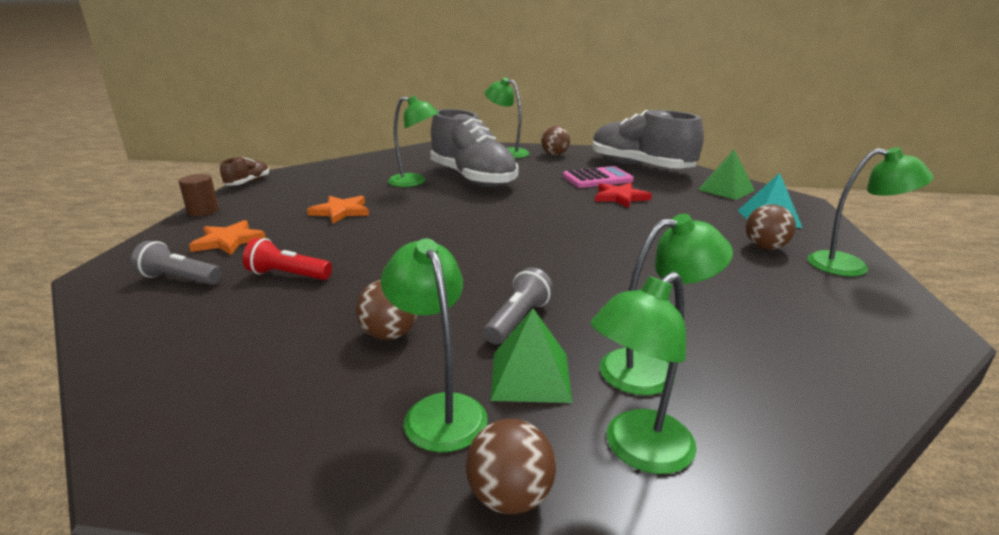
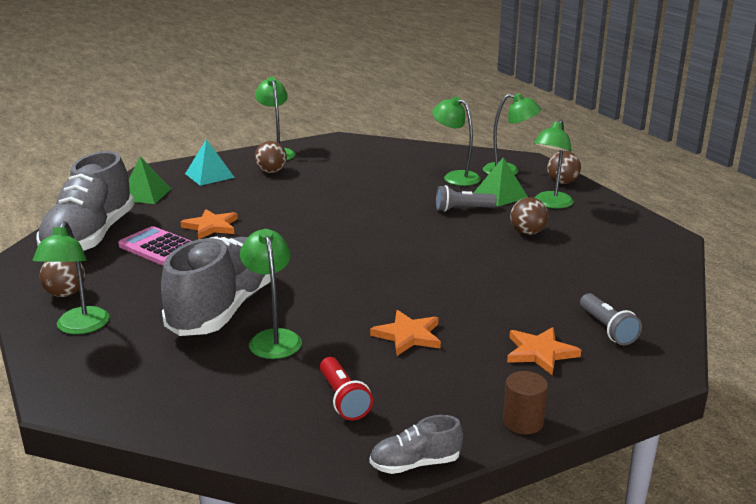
camera: 125 degrees left, 0 degrees up
brown shoe [220,157,269,186] -> grey shoe [370,415,463,474]
red flashlight [243,238,332,280] -> red flashlight moved to [320,357,373,420]
red star [595,183,652,208] -> orange star [180,209,238,239]

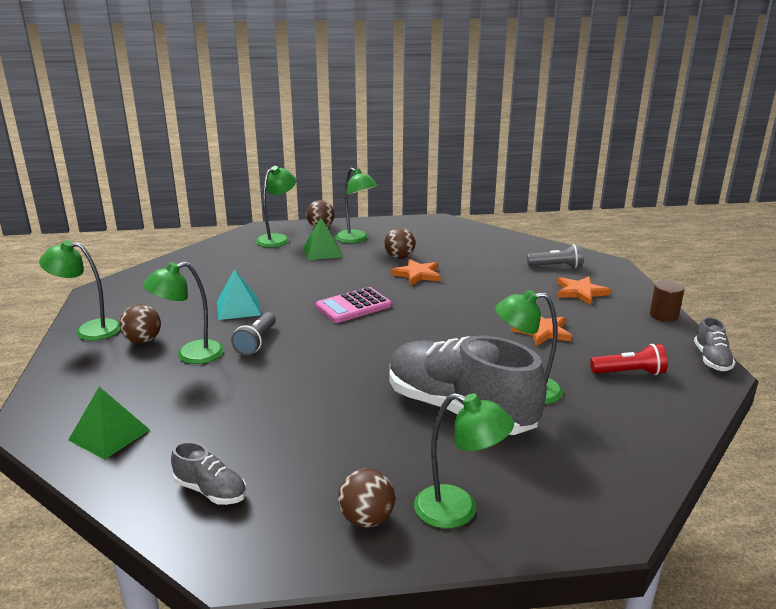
camera: 70 degrees left, 0 degrees up
grey shoe [36,151,134,252] -> grey shoe [171,441,246,505], size x0.44
pink calculator [118,226,191,266] -> pink calculator moved to [316,287,391,323]
orange star [180,209,238,239] -> orange star moved to [391,259,441,286]
turquoise pyramid [185,139,235,186] -> turquoise pyramid moved to [217,269,261,320]
green lamp [432,96,481,186] -> green lamp moved to [143,262,224,364]
grey flashlight [436,185,497,212] -> grey flashlight moved to [231,312,276,355]

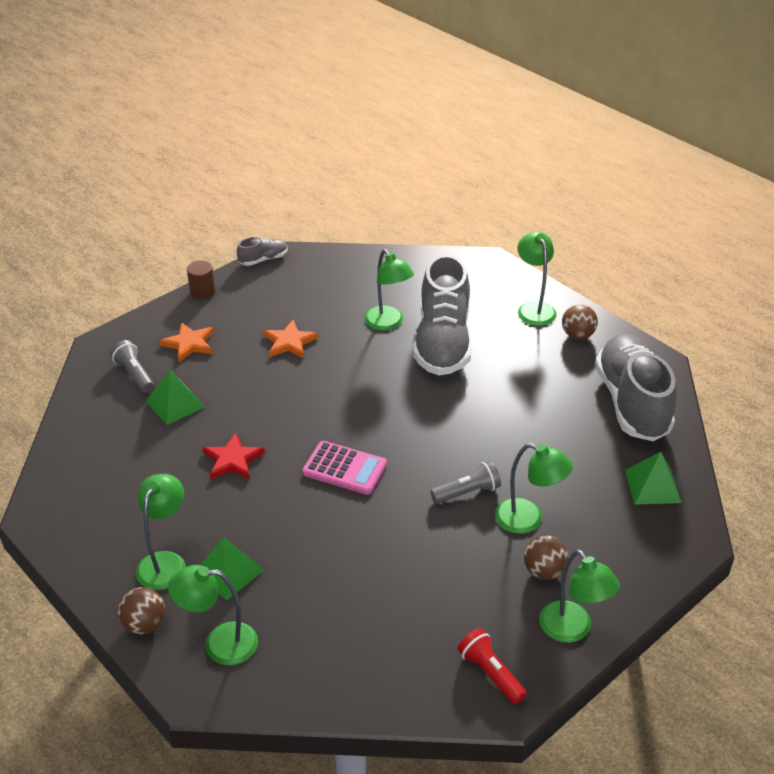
camera: 125 degrees left, 15 degrees up
grey shoe [171,441,246,505] -> grey shoe [595,334,676,441], size x2.29
turquoise pyramid [217,269,261,320] -> none
brown ball [384,228,416,259] -> none
orange star [391,259,441,286] -> red star [202,433,265,479]
red flashlight [590,344,668,375] -> red flashlight moved to [457,628,527,705]
none -> green pyramid [146,370,205,425]

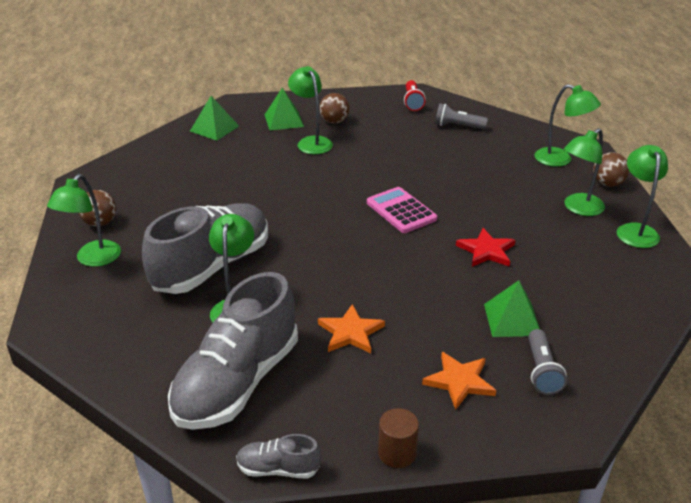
camera: 145 degrees left, 5 degrees down
green pyramid [200,537,264,600] -> green pyramid moved to [265,88,304,131]
grey flashlight [430,461,501,504] -> grey flashlight moved to [435,103,488,129]
green lamp [539,550,620,643] -> green lamp moved to [617,145,668,248]
grey shoe [595,334,676,441] -> grey shoe moved to [168,272,298,430]

